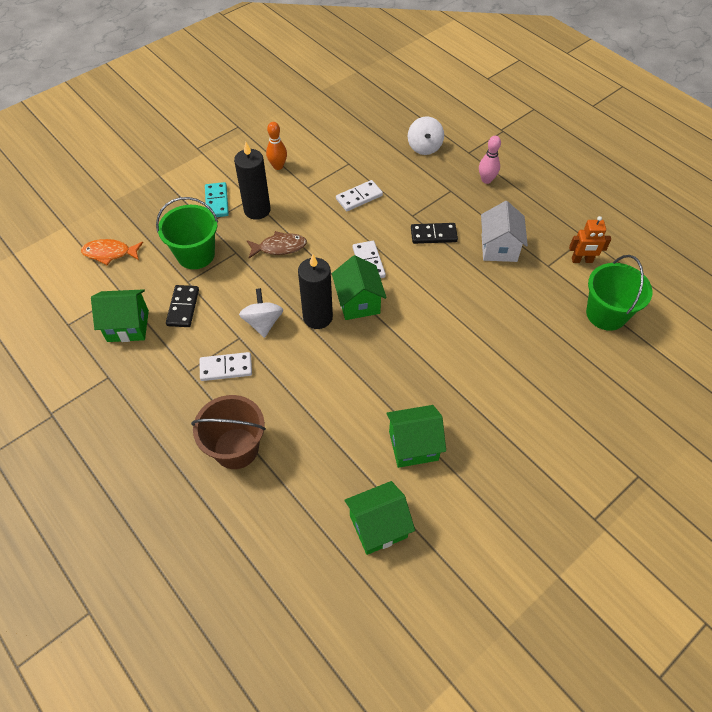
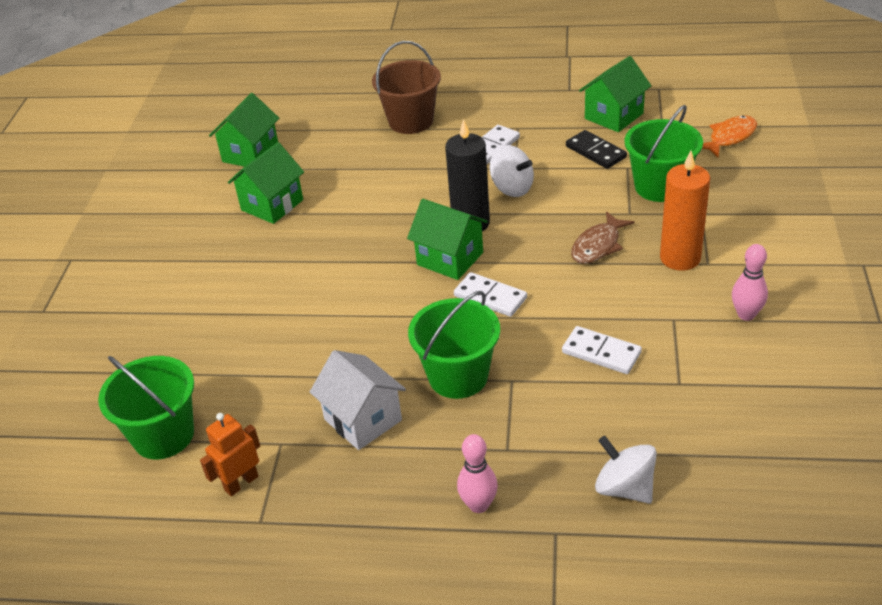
camera: 140 degrees right, 15 degrees down
turquoise domino [205,182,229,217] -> none
black candle [234,142,271,220] -> orange candle [660,151,710,271]
orange bowling pin [266,122,287,170] -> pink bowling pin [732,244,768,321]
white domino [336,180,383,211] -> white domino turned 75 degrees counterclockwise [562,326,642,374]
black domino [411,223,458,244] -> green bucket [408,291,500,399]

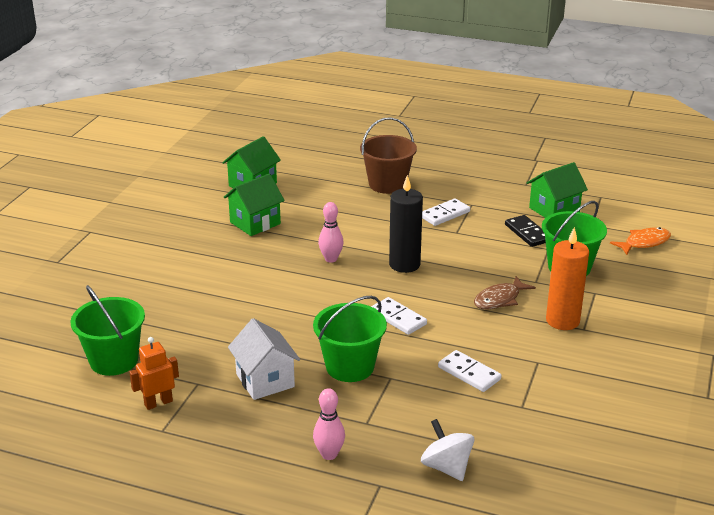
camera: 10 degrees right, 10 degrees down
green house [407,199,488,280] -> none
white spinning top [490,145,534,197] -> none
pink bowling pin [732,244,768,321] -> pink bowling pin moved to [318,202,344,263]

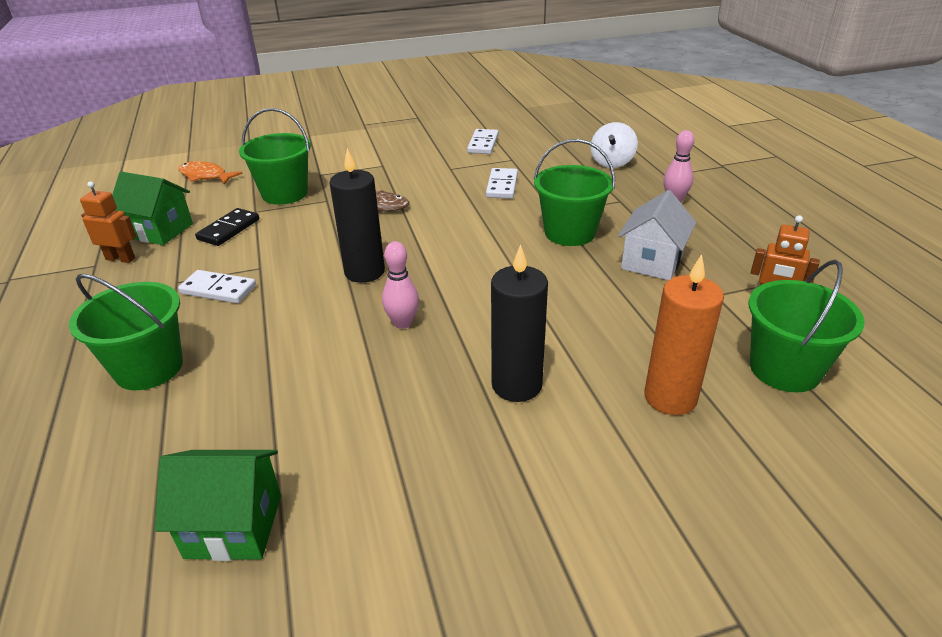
camera: 125 degrees left, 5 degrees up
green house [224,173,285,236] -> none
brown bucket [360,117,417,194] -> green bucket [69,274,183,390]
white domino [371,297,427,335] -> white domino moved to [467,129,499,154]
orange candle [546,227,589,330] -> orange candle moved to [644,254,724,415]
none -> orange robot [80,181,137,263]
none -> black candle [491,244,548,402]

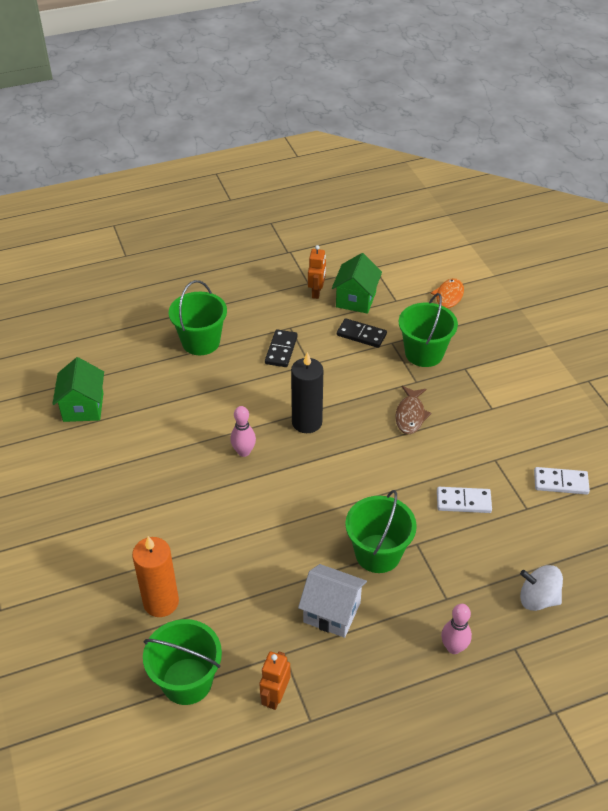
camera: 85 degrees right, 10 degrees up
white domino [178,270,256,303] -> black domino [265,329,298,367]
black candle [491,244,548,402] -> none

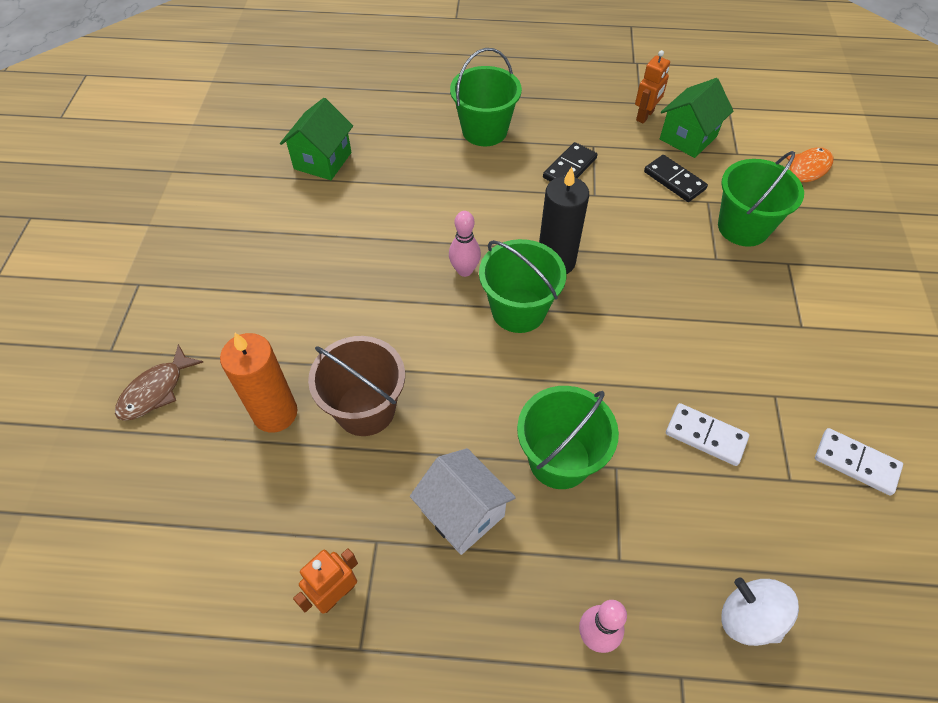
camera: 25 degrees right, 10 degrees up
green bucket [143,619,222,705] -> green bucket moved to [479,239,566,333]
brown fish [395,386,431,434] -> brown fish moved to [115,344,203,421]
none -> brown bucket [308,336,405,436]

